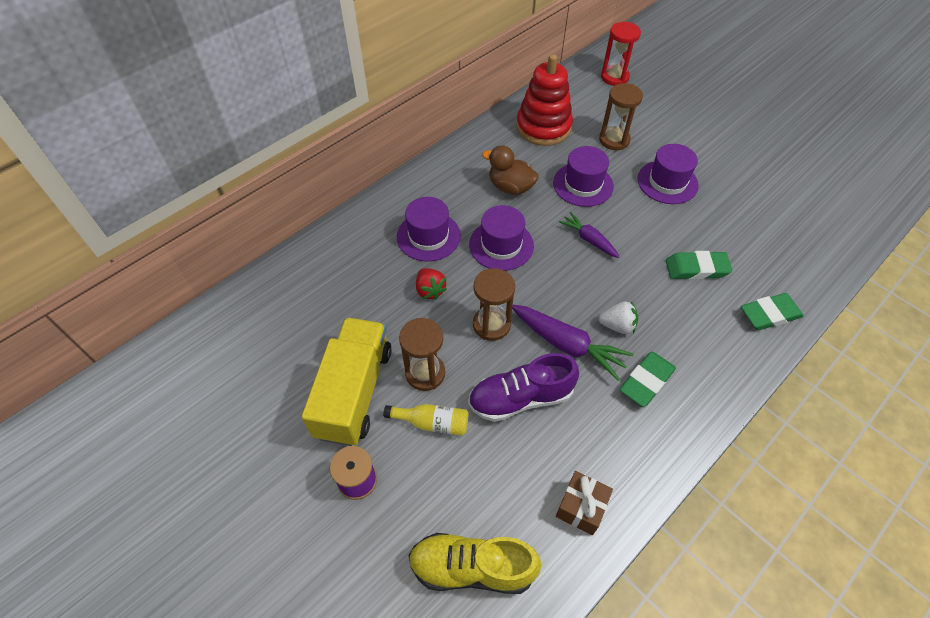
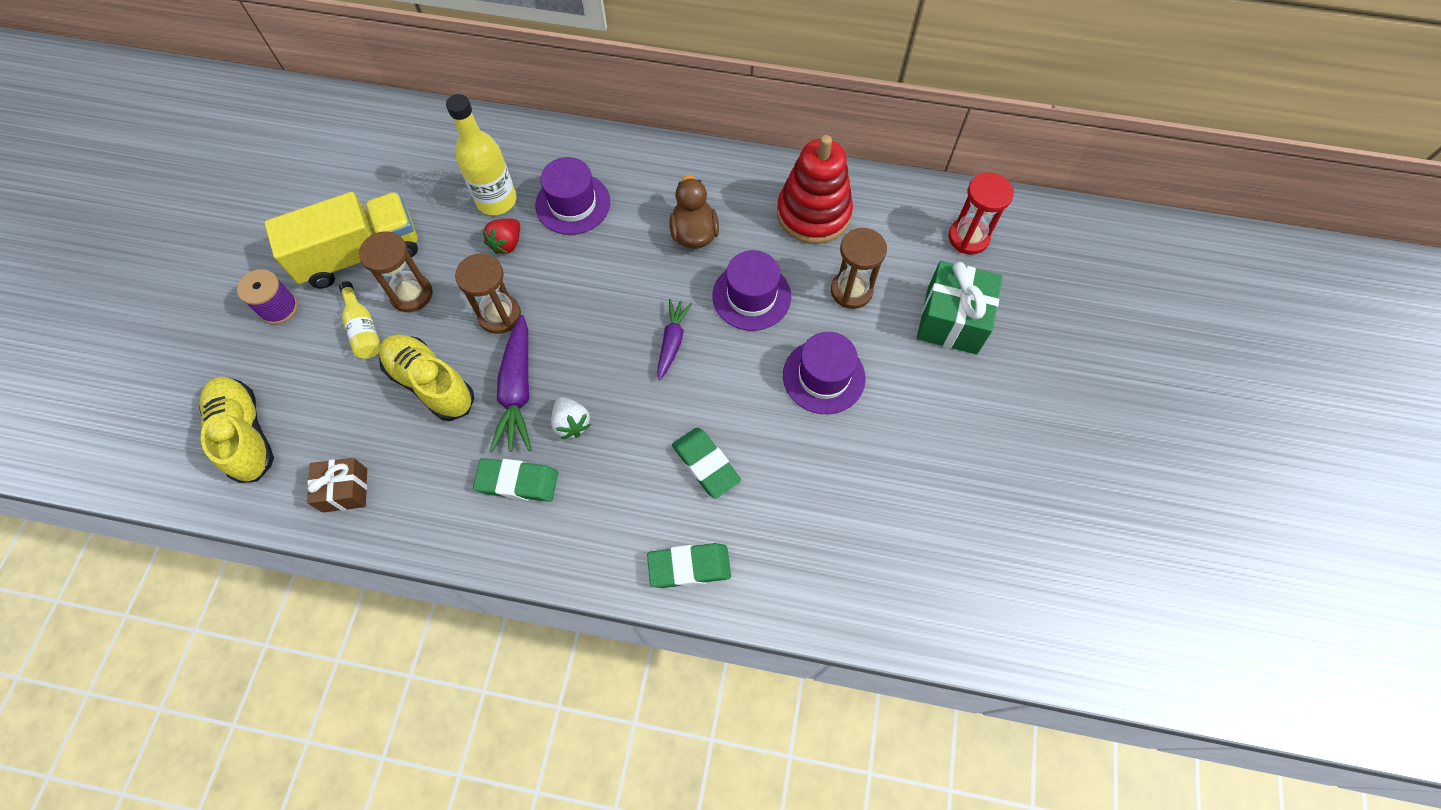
camera: 55 degrees right, 10 degrees up
purple shoe [468,353,579,422] -> yellow shoe [379,334,474,421]
purple hat [469,205,534,271] -> none
green eraser [741,293,804,330] -> green eraser turned 45 degrees counterclockwise [647,543,731,588]
none -> yellow bottle [446,94,517,215]
none -> green gift [917,261,1003,354]

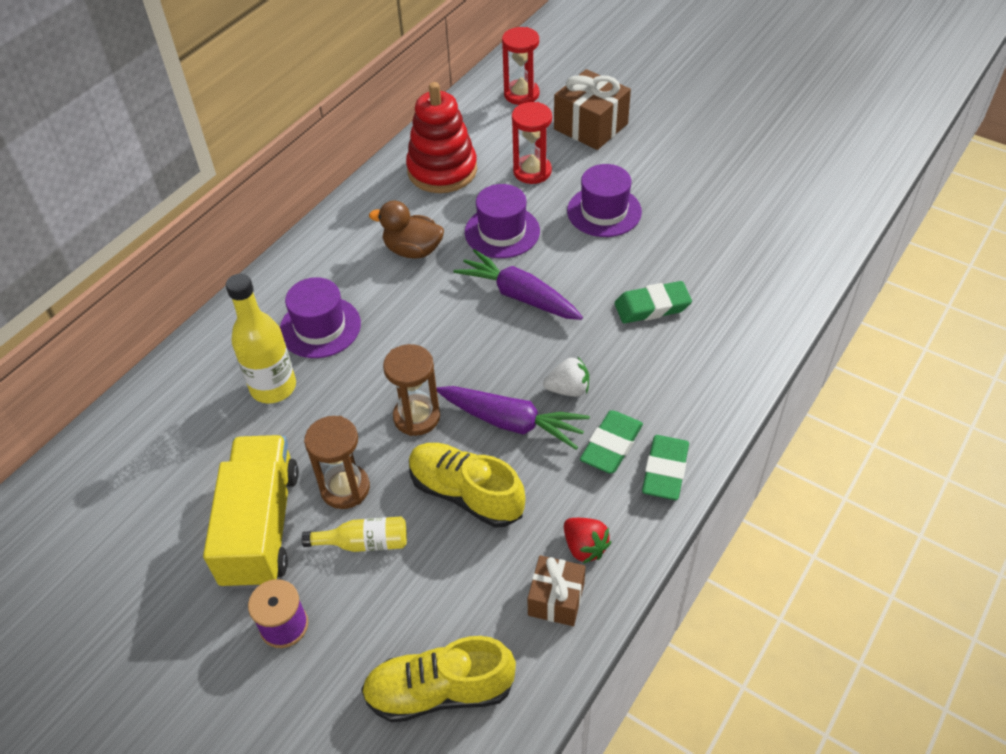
camera: 65 degrees left, 15 degrees down
yellow shoe [379,334,474,421] -> yellow shoe turned 60 degrees clockwise [409,443,525,528]
red strawberry [482,219,520,255] -> red strawberry moved to [564,518,611,564]
green eraser [647,543,731,588] -> green eraser moved to [642,435,689,500]
purple carrot [657,299,692,380] -> purple carrot [453,249,583,320], size x1.60
brown hourglass [831,228,887,309] -> red hourglass [512,102,552,184]
green gift [917,261,1003,354] -> brown gift [554,69,631,150]

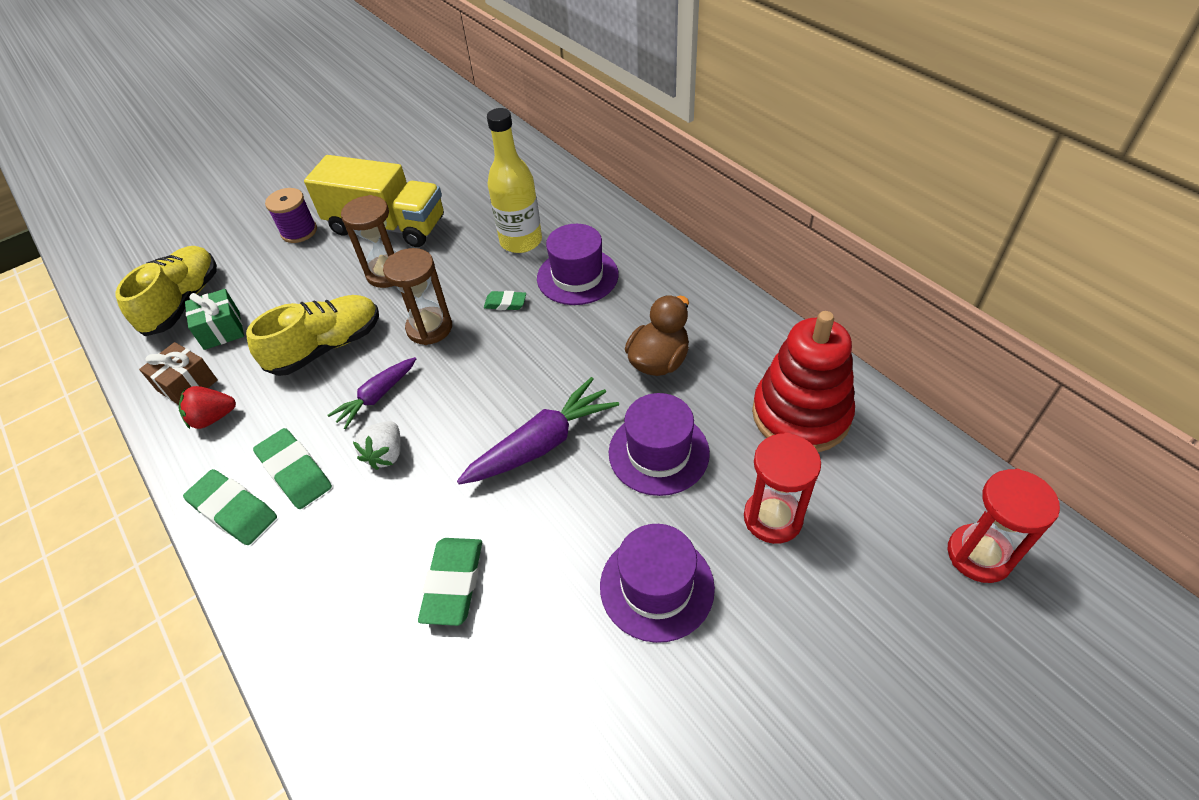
camera: 110 degrees right, 0 degrees up
yellow bottle [302,516,407,552] -> none
purple carrot [436,386,590,450] -> purple carrot [327,357,416,429], size x0.63
brown gift [554,69,631,150] -> none
none -> green gift [185,289,244,350]
none -> green eraser [484,291,526,310]

